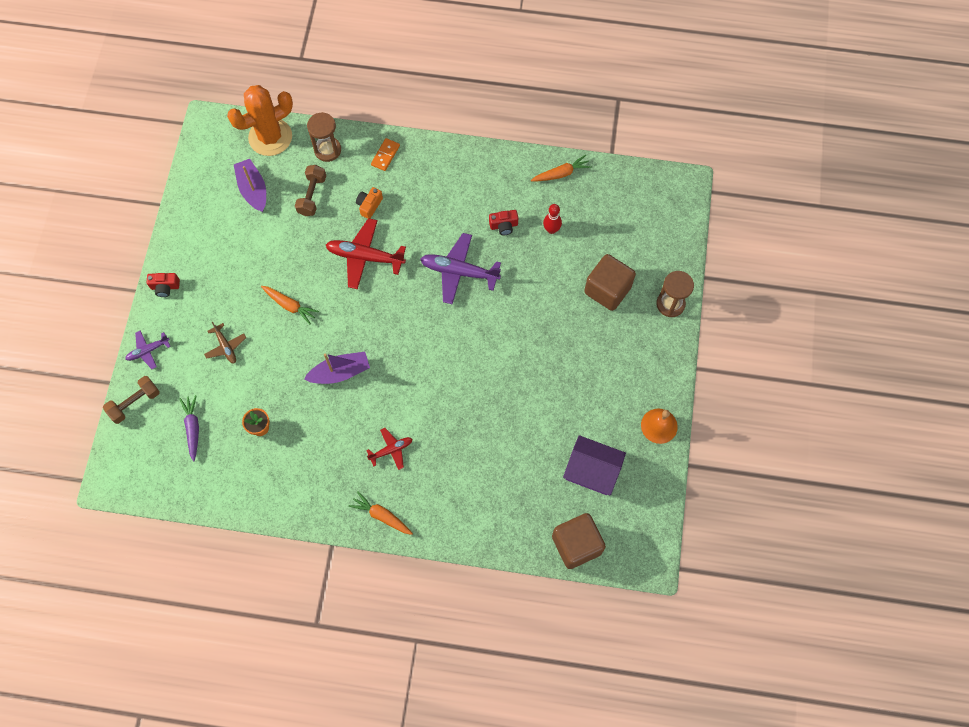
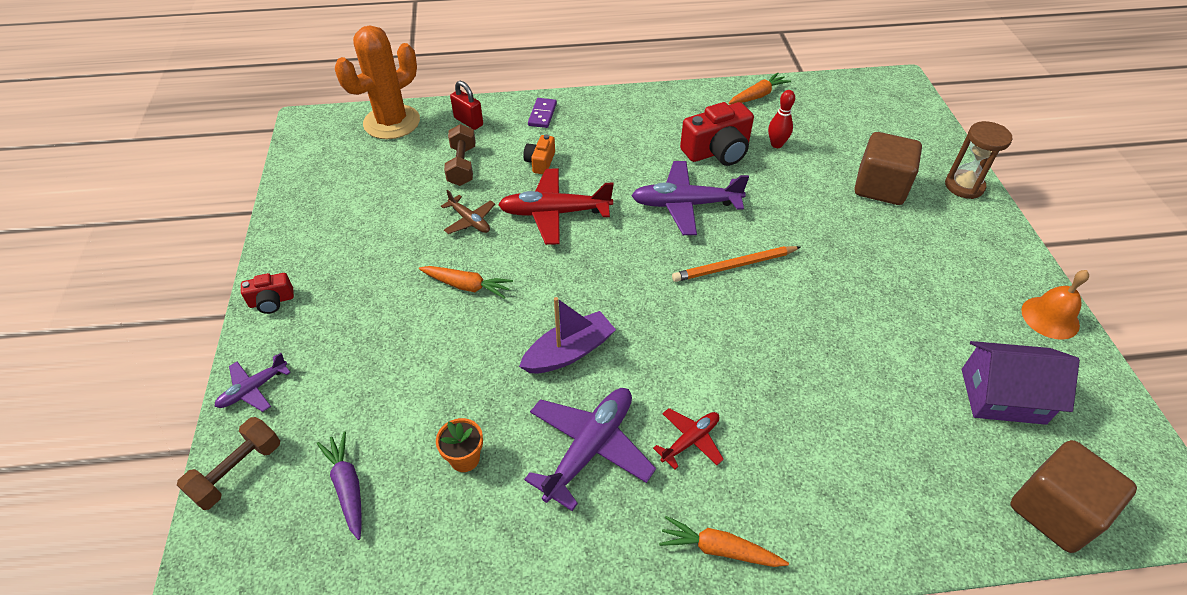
camera: 15 degrees left, 20 degrees down
brown plane [204,322,246,364] -> brown plane moved to [441,190,495,234]
purple boat [234,159,266,212] -> none
brown hourglass [307,112,341,162] -> red padlock [450,81,483,130]
orange domino [371,138,400,171] -> purple domino [528,98,557,128]
red camera [489,210,518,235] -> red camera [680,102,754,166], size x1.86
none -> purple plane [524,388,656,511]
none -> orange pencil [672,246,801,282]

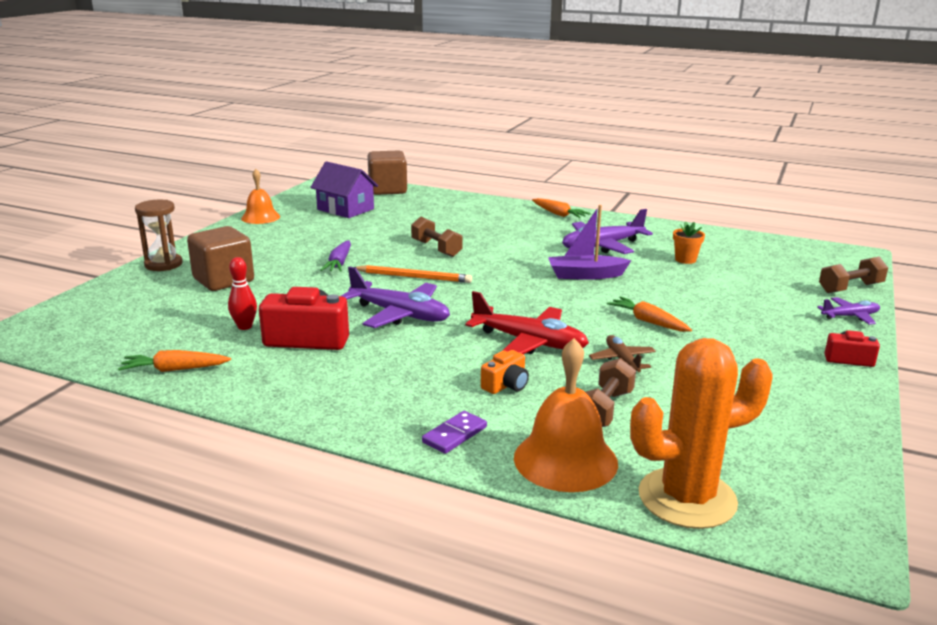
camera: 150 degrees left, 25 degrees down
purple carrot [317,432,362,540] -> purple carrot moved to [321,240,351,272]
red padlock [450,81,483,130] -> orange bell [514,338,618,492]
red plane [653,408,724,470] -> none
none -> brown dumbbell [411,216,463,257]

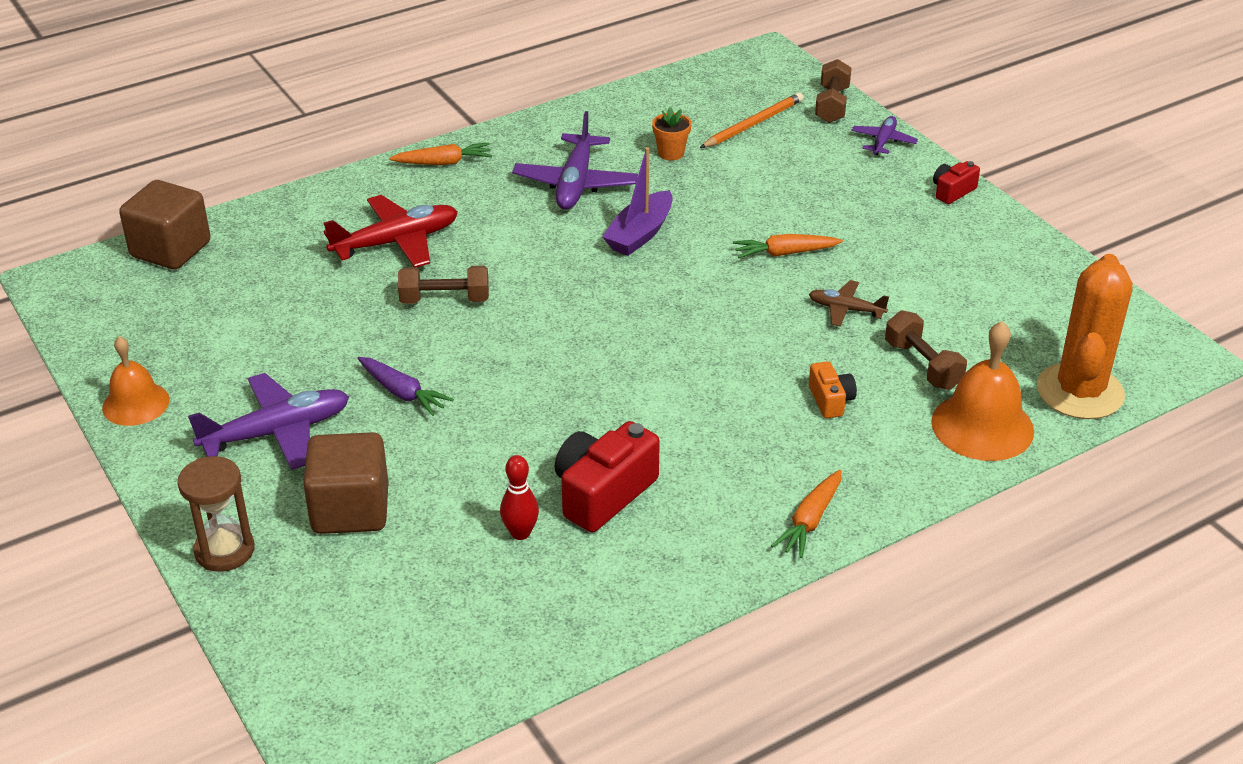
camera: 55 degrees left, 15 degrees up
orange carrot [118,350,231,372] -> orange carrot moved to [771,470,841,558]
purple house [310,161,378,218] -> none
purple plane [341,266,450,328] -> purple plane moved to [188,373,349,470]
orange pencil [354,265,472,283] -> orange pencil moved to [700,93,804,148]
purple domino [422,411,487,454] -> none
red plane [465,291,589,354] -> red plane moved to [324,195,458,267]

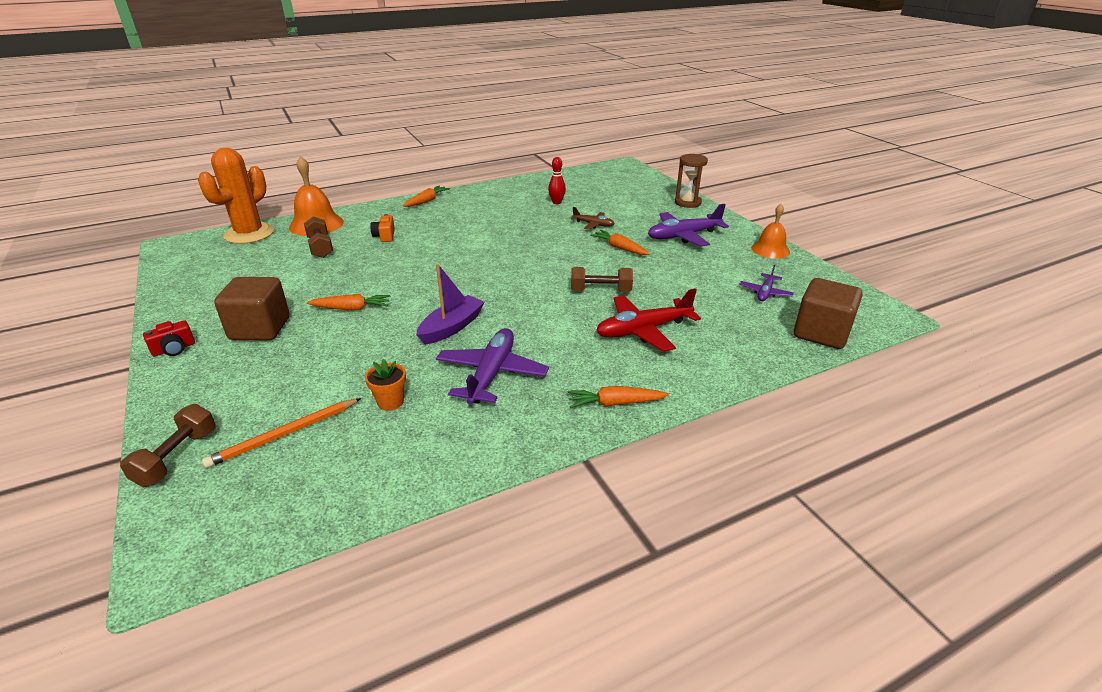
camera: 175 degrees left, 5 degrees down
brown cube [303,432,388,534] -> brown cube moved to [214,277,290,341]
purple carrot [357,357,454,416] -> orange carrot [590,230,649,255]
red camera [555,421,660,532] -> none
brown plane [809,280,889,327] -> brown plane moved to [571,207,615,230]
purple plane [851,116,918,155] -> purple plane moved to [739,265,794,301]

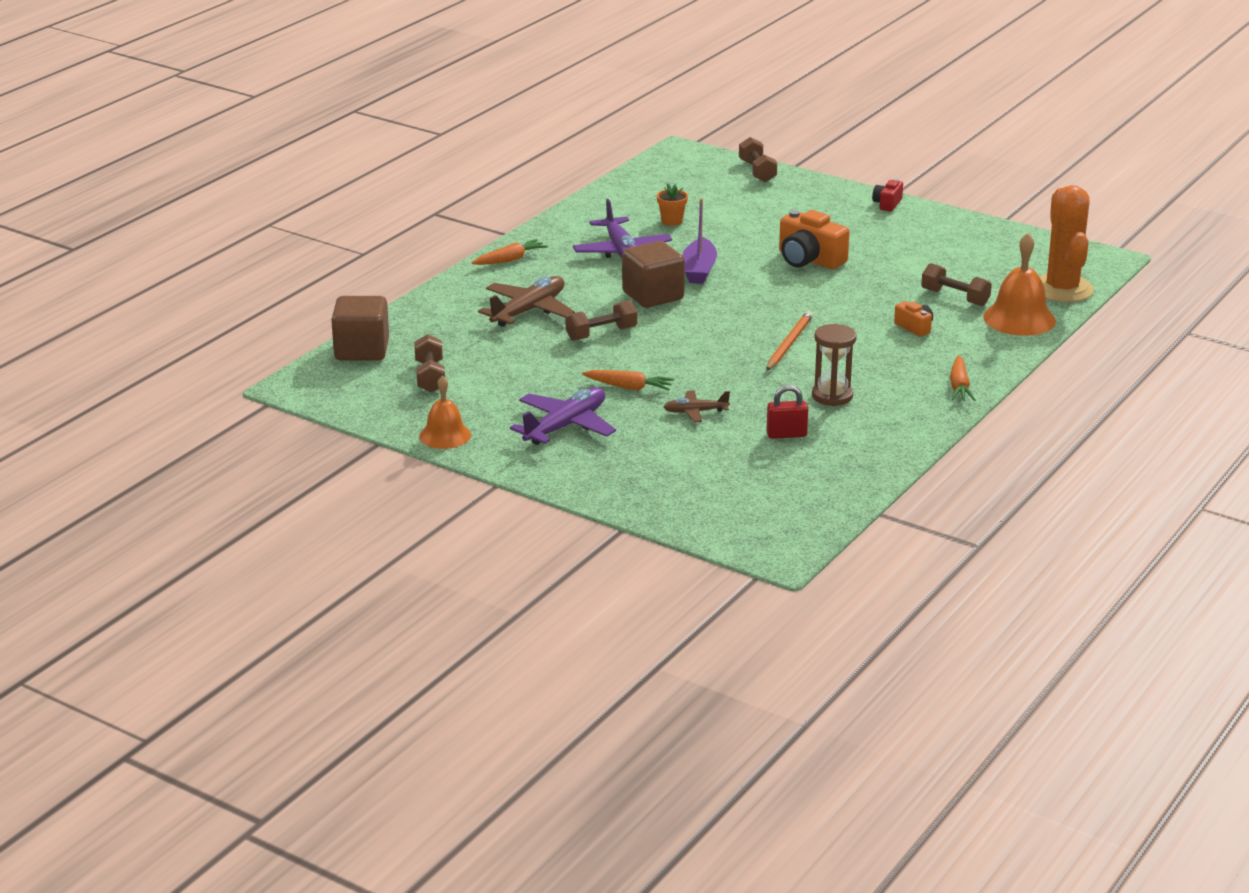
camera: 150 degrees right, 5 degrees down
orange pencil [202,398,361,468] -> orange pencil moved to [766,311,813,371]
brown cube [214,277,290,341] -> brown cube moved to [622,241,685,308]
orange carrot [307,294,390,310] -> orange camera [779,210,850,269]
red bowling pin [548,157,566,204] -> red padlock [767,385,808,439]
red plane [596,288,701,352] -> brown plane [478,276,575,327]
brown hourglass [675,154,708,208] -> brown hourglass moved to [812,324,857,406]
purple plane [739,265,794,301] -> brown dumbbell [414,334,445,393]

